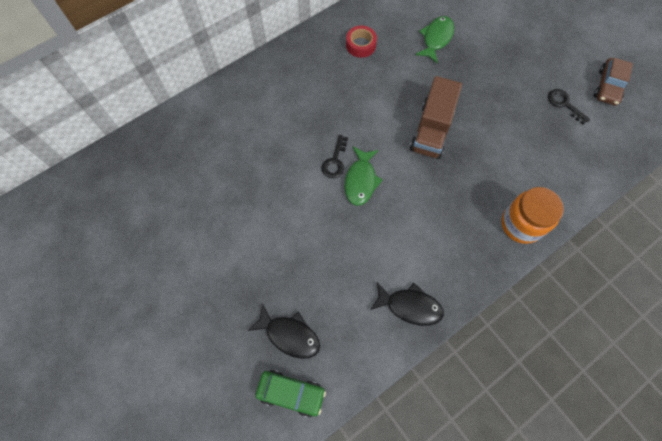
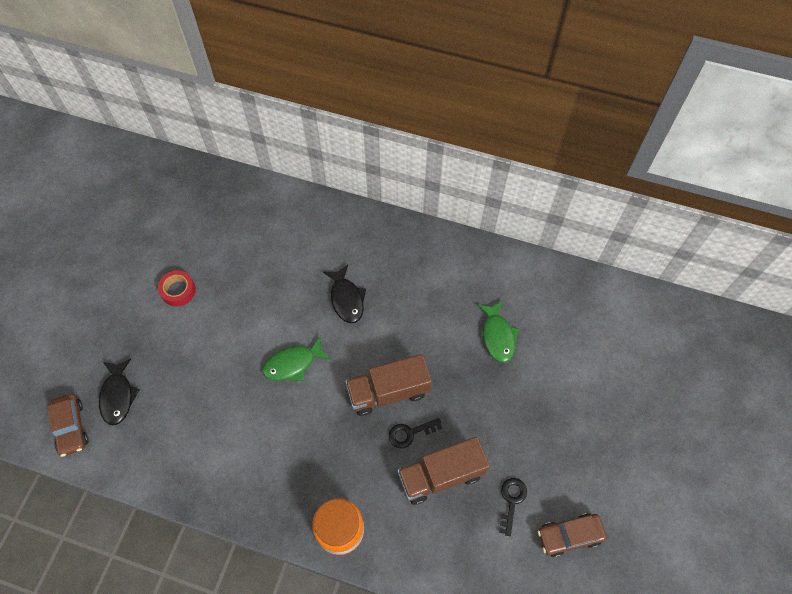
camera: 55 degrees right, 5 degrees down
green car [256,370,326,417] -> brown car [47,394,89,457]
black key [321,135,348,178] -> black key moved to [389,418,442,448]
red tape [346,25,377,58] -> red tape moved to [158,270,196,306]
black fish [370,282,444,326] -> black fish moved to [323,265,366,323]
green fish [415,16,454,64] -> green fish turned 90 degrees clockwise [477,301,519,363]
none -> brown truck [397,437,490,505]

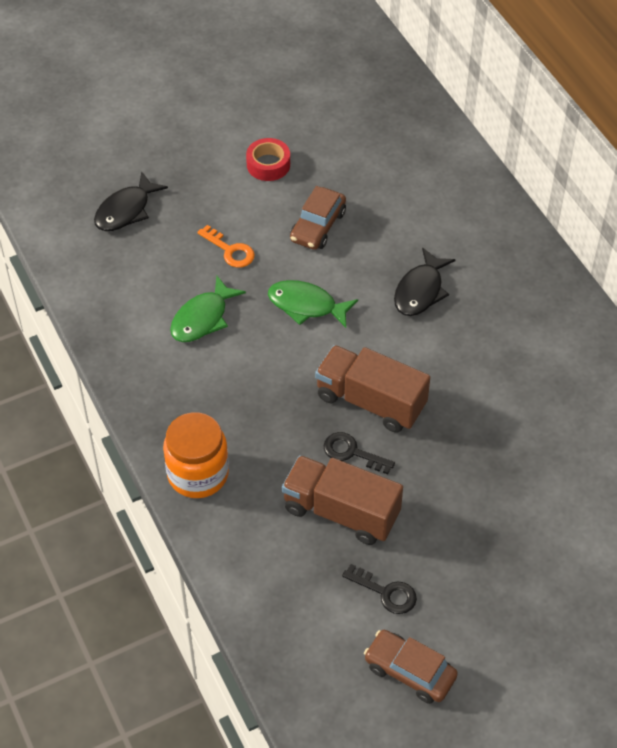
camera: 45 degrees right, 10 degrees down
brown car [47,394,89,457] -> brown car moved to [290,186,346,250]
green fish [477,301,519,363] -> green fish moved to [170,276,246,342]
black key [499,478,527,536] -> black key turned 60 degrees clockwise [342,564,417,614]
none -> orange key [197,225,255,268]

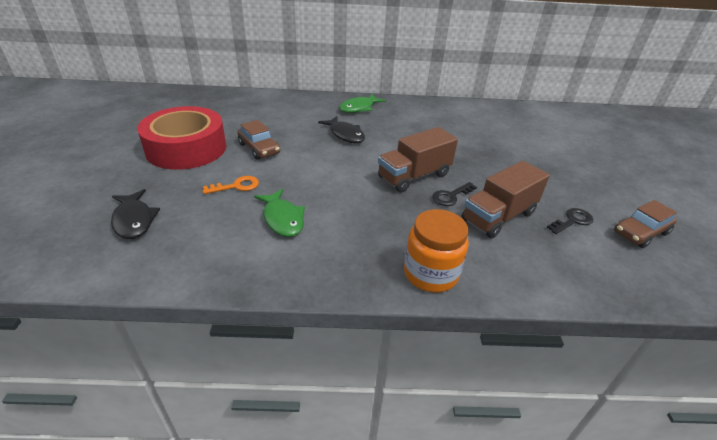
camera: 65 degrees left, 15 degrees down
red tape [246,138,290,181] -> red tape [137,106,226,170], size x2.33
green fish [268,280,358,328] -> green fish moved to [339,94,386,113]

